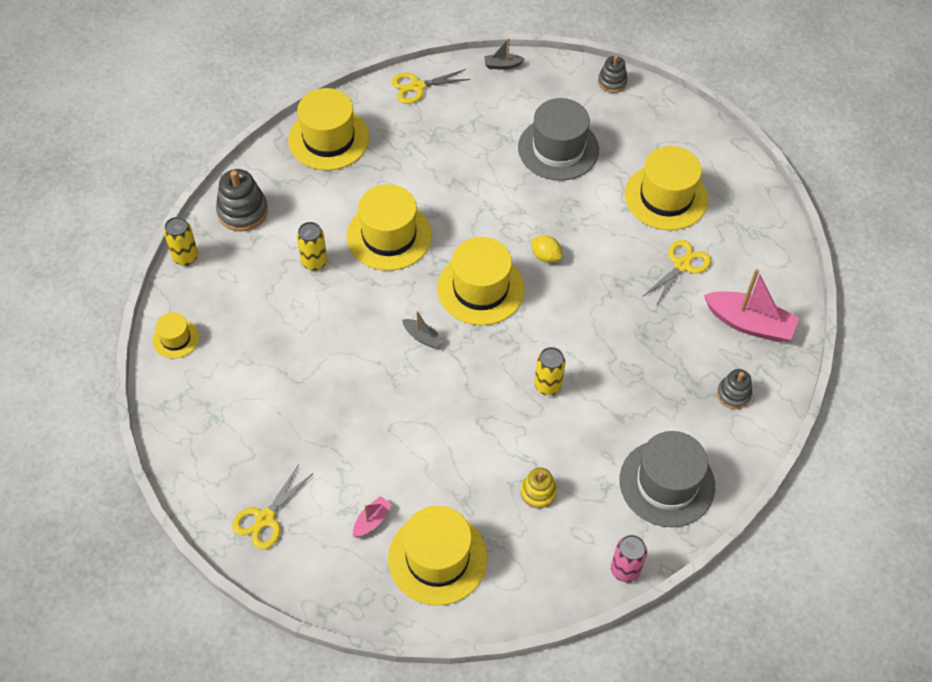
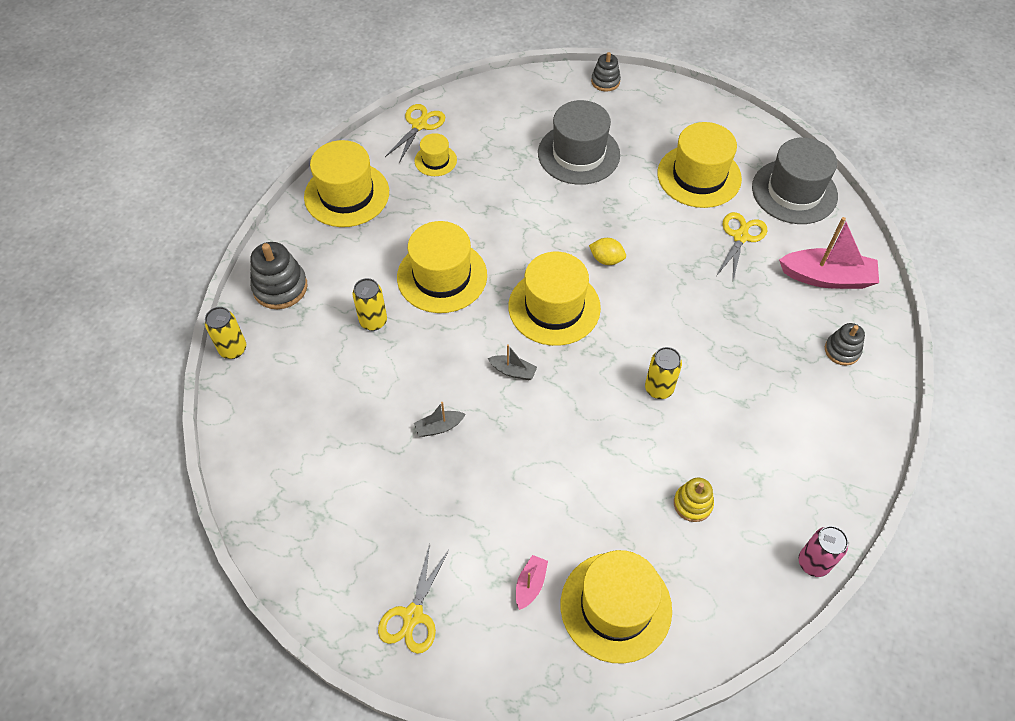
camera: 15 degrees left, 0 degrees up
yellow hat [153,312,199,358] -> yellow hat moved to [414,133,457,176]
yellow scissors [391,69,471,104] -> yellow scissors turned 150 degrees clockwise [385,104,445,163]
grey boat [484,38,525,70] -> grey boat moved to [414,402,466,437]
grey hat [620,431,715,527] -> grey hat moved to [752,137,838,224]

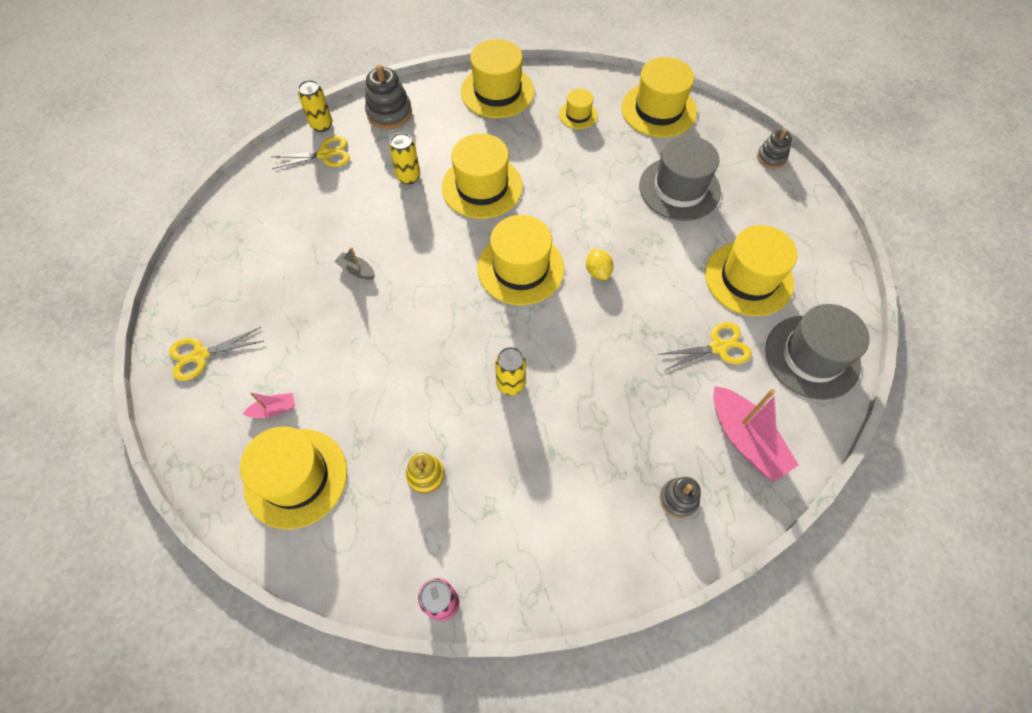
camera: 50 degrees right, 5 degrees up
yellow scissors [385,104,445,163] -> yellow scissors moved to [270,136,350,169]
grey boat [488,344,537,380] -> none
none -> yellow hat [621,57,697,138]

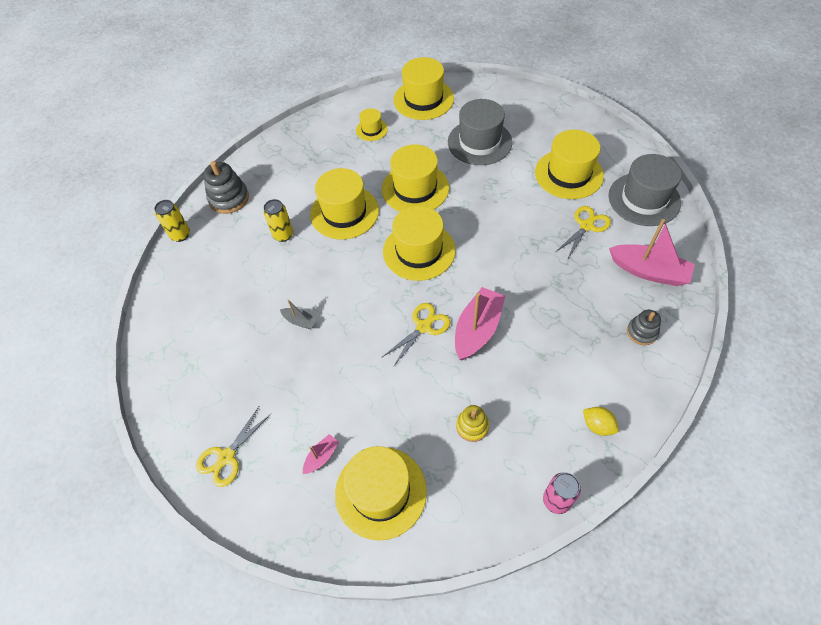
camera: 30 degrees left, 5 degrees down
yellow scissors [270,136,350,169] -> yellow scissors moved to [382,303,450,367]
grey boat [334,247,375,279] -> grey boat turned 150 degrees counterclockwise [280,299,317,329]
yellow hat [460,39,534,118] -> yellow hat moved to [382,145,449,212]
yellow can [495,347,526,395] -> pink boat [455,287,505,360]
yellow lemon [586,249,613,280] -> yellow lemon moved to [583,407,619,436]
grey stacking toy [757,129,792,168] -> none

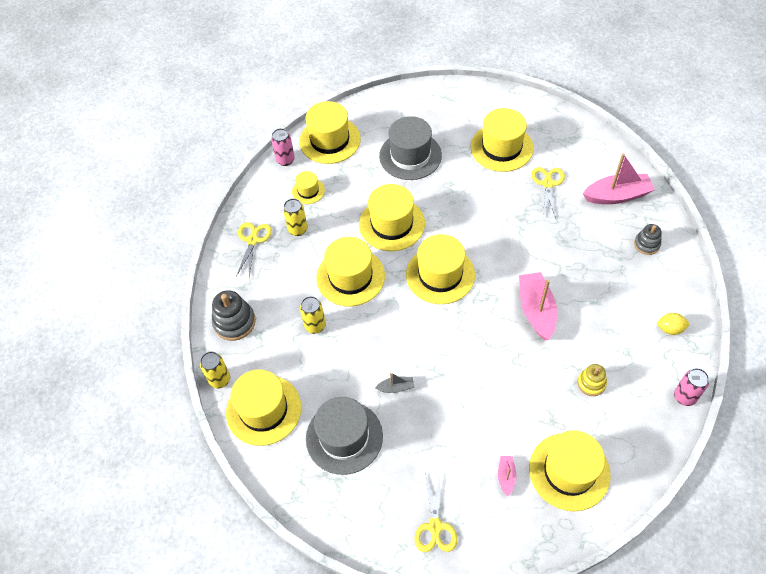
camera: 35 degrees left, 0 degrees up
yellow scissors [382,303,450,367] -> yellow scissors moved to [236,222,272,278]
grey hat [608,154,682,226] -> grey hat moved to [306,397,383,475]
none -> yellow hat [226,369,301,446]
none -> pink can [271,128,295,166]
none -> yellow can [283,198,307,236]

